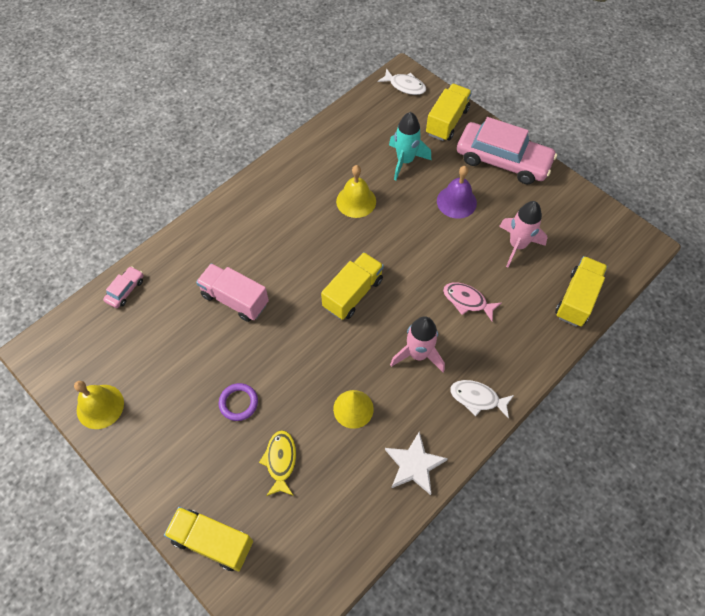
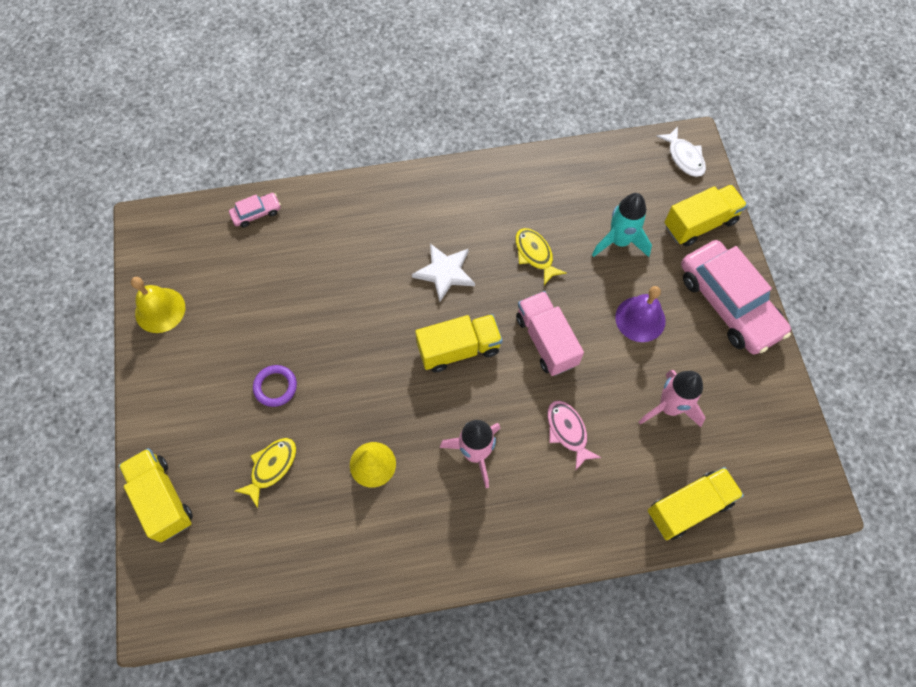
camera: 35 degrees right, 5 degrees up
pink truck [196,263,269,322] -> pink truck moved to [516,291,584,376]
yellow bell [336,165,376,218] -> yellow fish [515,228,567,285]
white star [385,432,448,495] -> white star moved to [412,244,475,302]
white fish [450,380,514,419] -> none

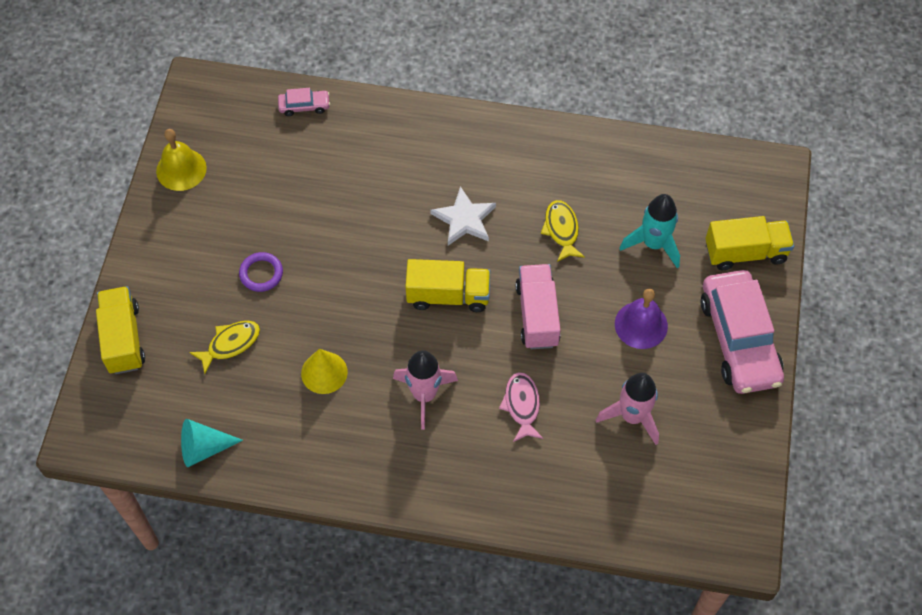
camera: 20 degrees right, 5 degrees down
yellow truck [648,467,744,540] -> none
white fish [656,126,706,177] -> none
none -> turquoise cone [181,419,243,467]

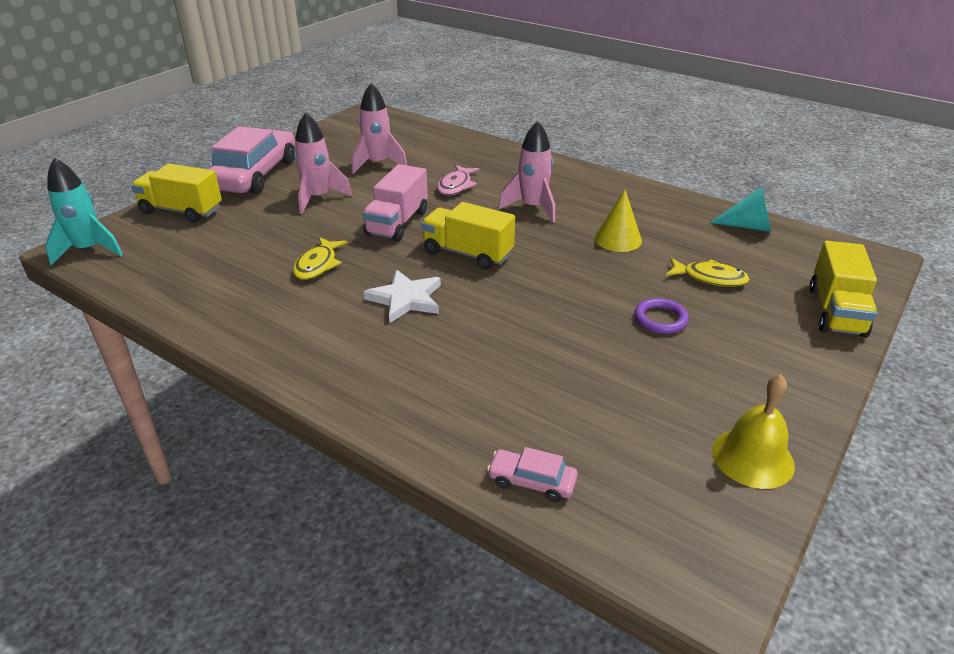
camera: 155 degrees left, 25 degrees down
yellow fish [189,321,260,374] -> yellow fish turned 150 degrees counterclockwise [666,258,750,287]
purple bell [615,289,668,349] -> pink rocket [294,112,352,214]
turquoise rocket [619,194,680,268] -> turquoise rocket moved to [45,158,123,265]

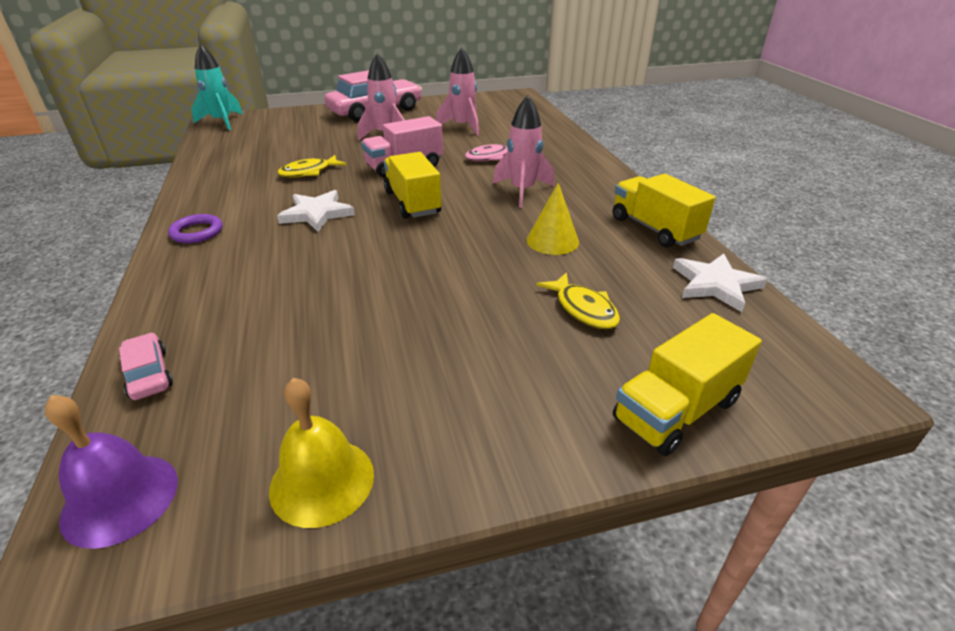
camera: 40 degrees right, 0 degrees up
yellow truck [131,163,222,223] -> yellow truck moved to [613,174,715,248]
purple ring [634,298,689,334] -> purple ring moved to [168,214,223,243]
turquoise cone [710,187,771,232] -> white star [673,253,768,312]
none -> purple bell [45,395,178,549]

